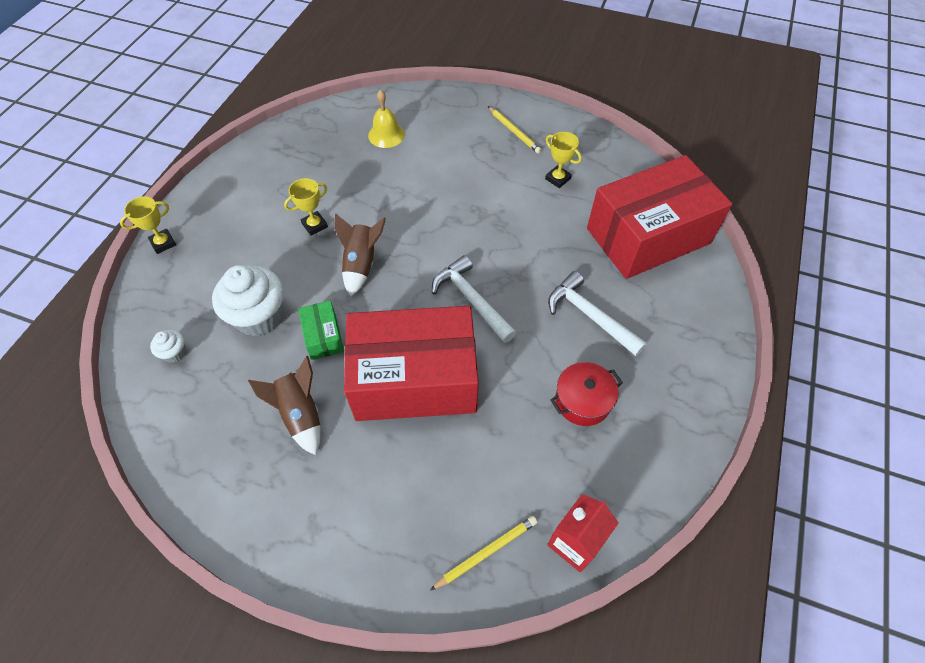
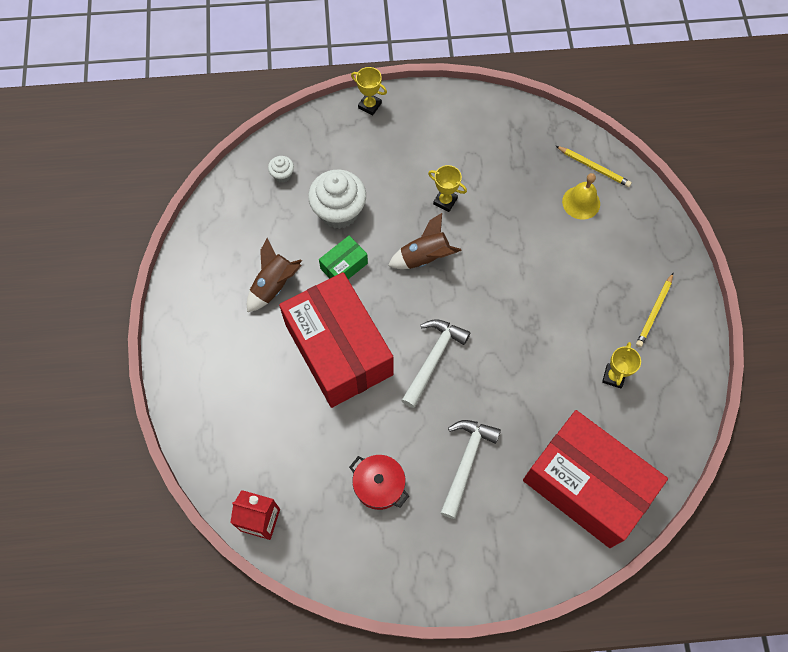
camera: 65 degrees right, 10 degrees up
yellow pencil [430,516,537,590] -> yellow pencil moved to [556,146,632,187]

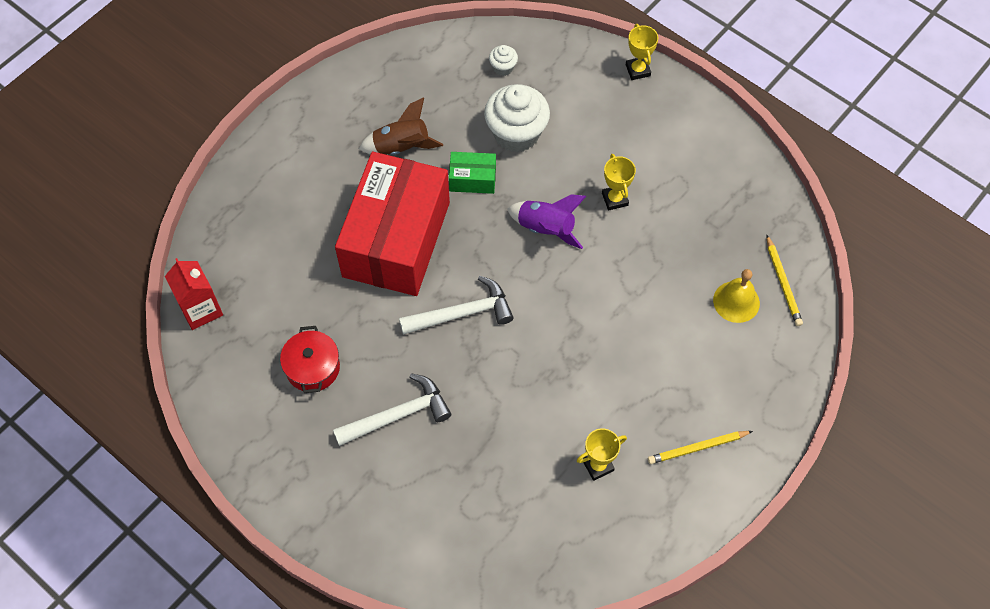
camera: 45 degrees right, 5 degrees down
brown rocket [388,213,462,269] -> purple rocket [507,194,586,249]
red box [523,410,668,548] -> none

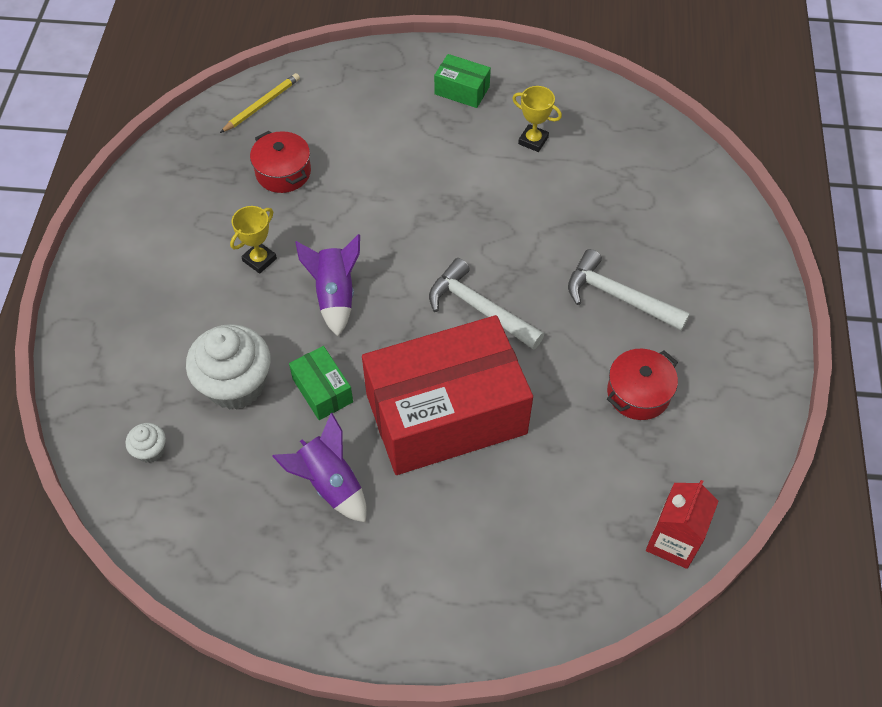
camera: 125 degrees left, 5 degrees down
brown rocket [359,97,443,155] -> purple rocket [272,413,367,522]
yellow trophy [626,24,658,80] -> none
yellow pencil [648,431,753,464] -> green box [434,54,491,108]
yellow bell [713,269,760,323] -> none
none -> red pot [250,131,311,193]

